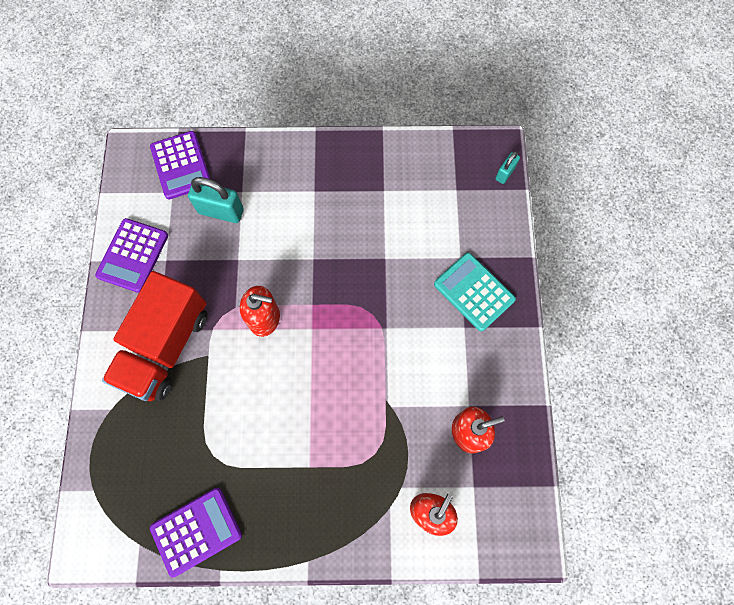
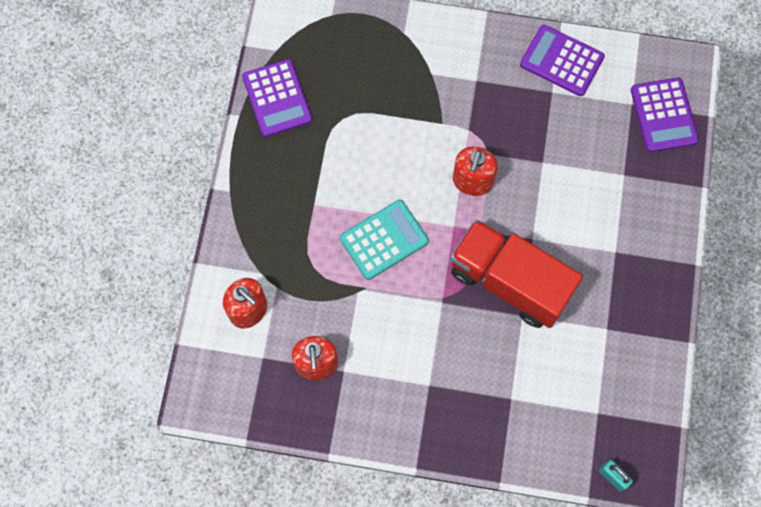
camera: 100 degrees right, 0 degrees up
red truck [102,271,208,401] -> red truck moved to [450,219,583,328]
purple calculator [150,131,210,199] -> purple calculator turned 90 degrees counterclockwise [631,77,699,152]
turquoise padlock [188,177,244,223] -> none
turquoise calculator [434,253,516,331] -> turquoise calculator moved to [340,200,429,280]

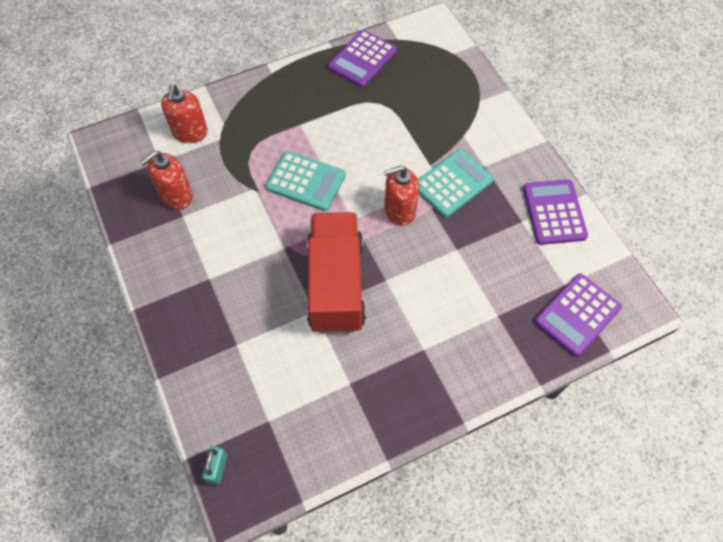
camera: 55 degrees right, 10 degrees down
none -> turquoise calculator [418,149,494,217]

